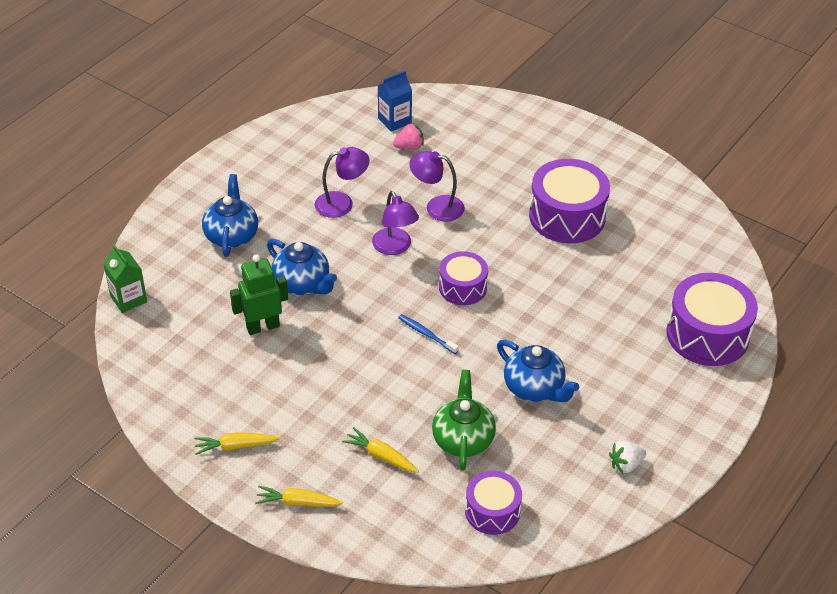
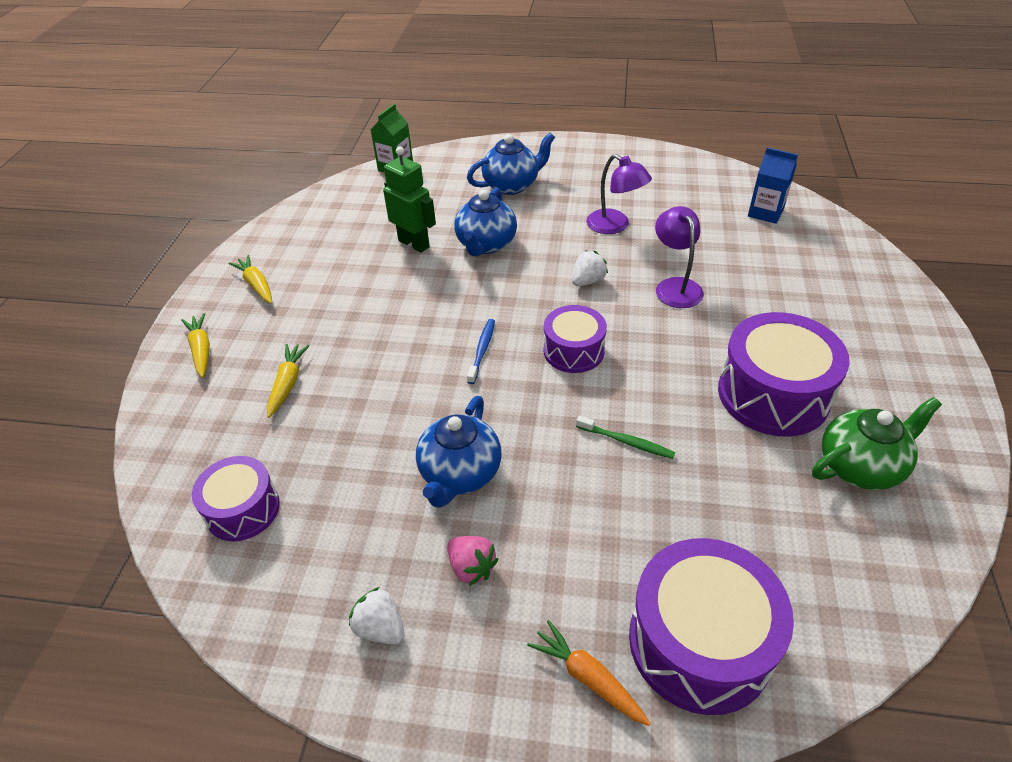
camera: 65 degrees right, 0 degrees up
purple lamp [372,191,419,255] -> white strawberry [572,250,608,286]
pink strawberry [393,123,424,150] -> pink strawberry moved to [447,536,498,586]
green teapot [432,370,496,470] -> green teapot moved to [812,397,942,490]
none -> orange carrot [527,620,651,726]
none -> green toothbrush [576,416,675,459]

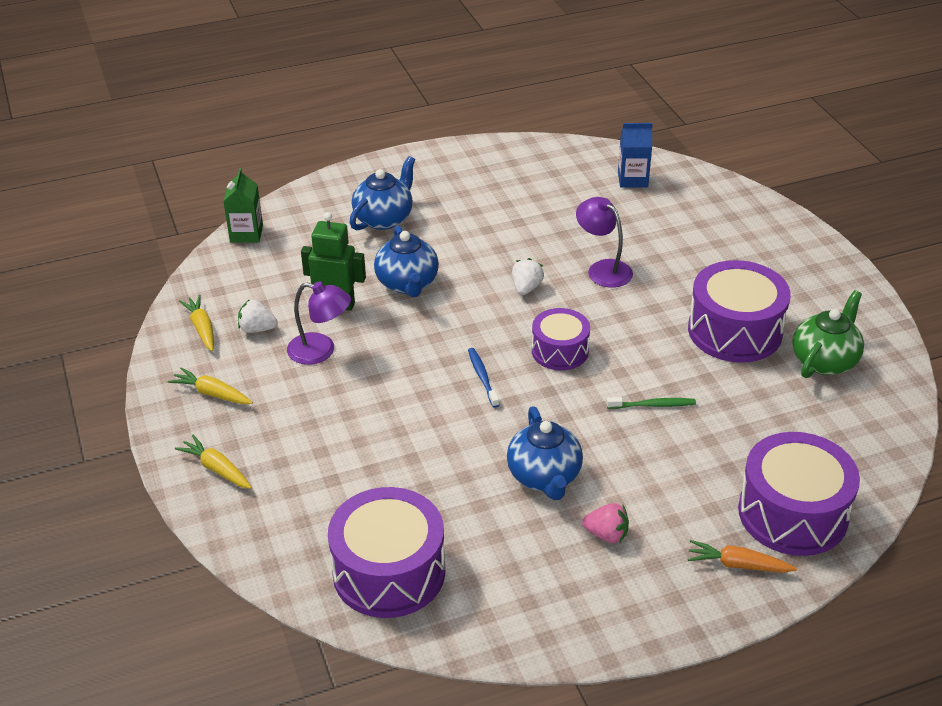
camera: 30 degrees left, 5 degrees down
purple drum [192,456,280,541] -> purple drum [328,487,445,618], size x1.66
yellow carrot [267,344,310,418] -> yellow carrot moved to [179,295,214,351]
white strawberry [349,587,405,645] -> white strawberry moved to [238,299,278,333]
purple lamp [587,154,652,234] -> purple lamp moved to [287,281,351,365]

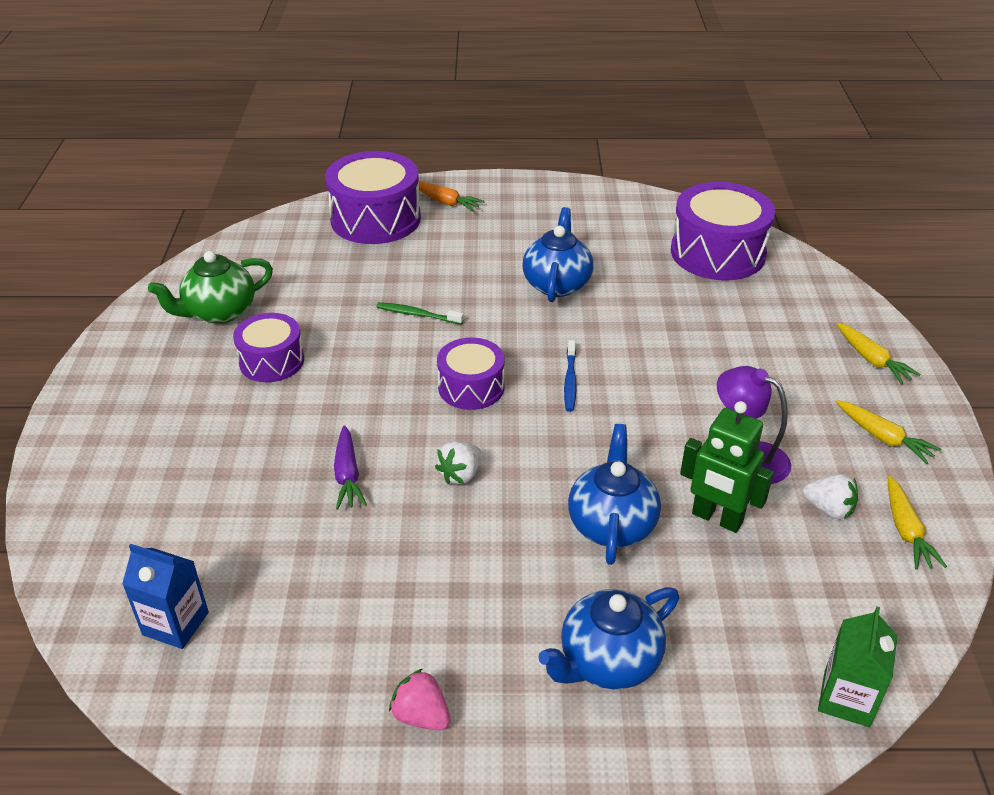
camera: 160 degrees left, 0 degrees up
purple lamp [576,197,633,288] -> purple carrot [334,425,367,510]
pink strawberry [582,503,629,543] -> pink strawberry moved to [389,669,451,730]
purple drum [688,260,791,363] -> purple drum [233,313,304,382], size x0.60

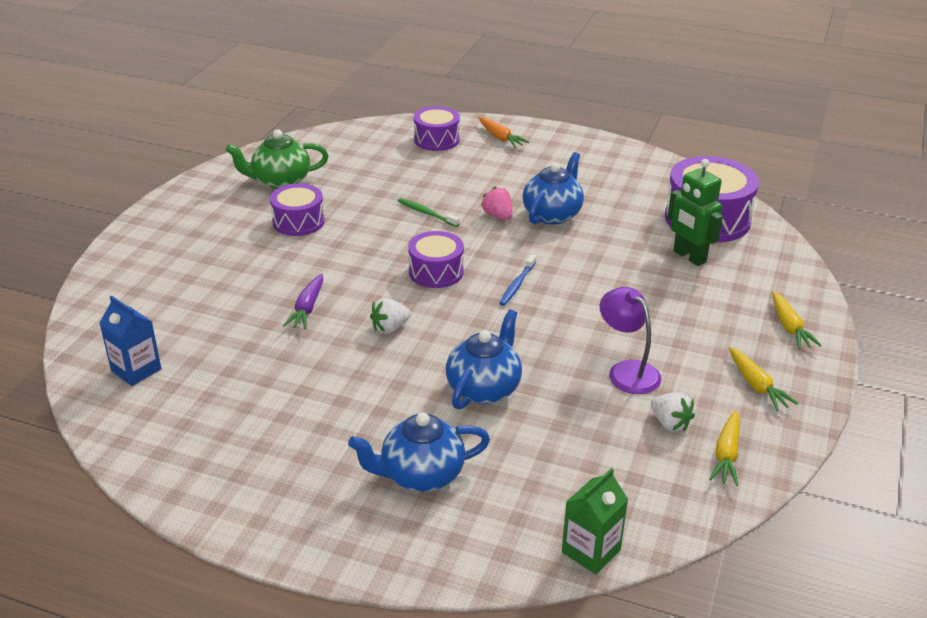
camera: 20 degrees right, 5 degrees down
purple drum [325,151,421,244] -> purple drum [414,106,460,151], size x0.60
pink strawberry [389,669,451,730] -> pink strawberry moved to [481,186,512,220]
green robot [680,401,774,533] -> green robot moved to [668,159,723,266]

